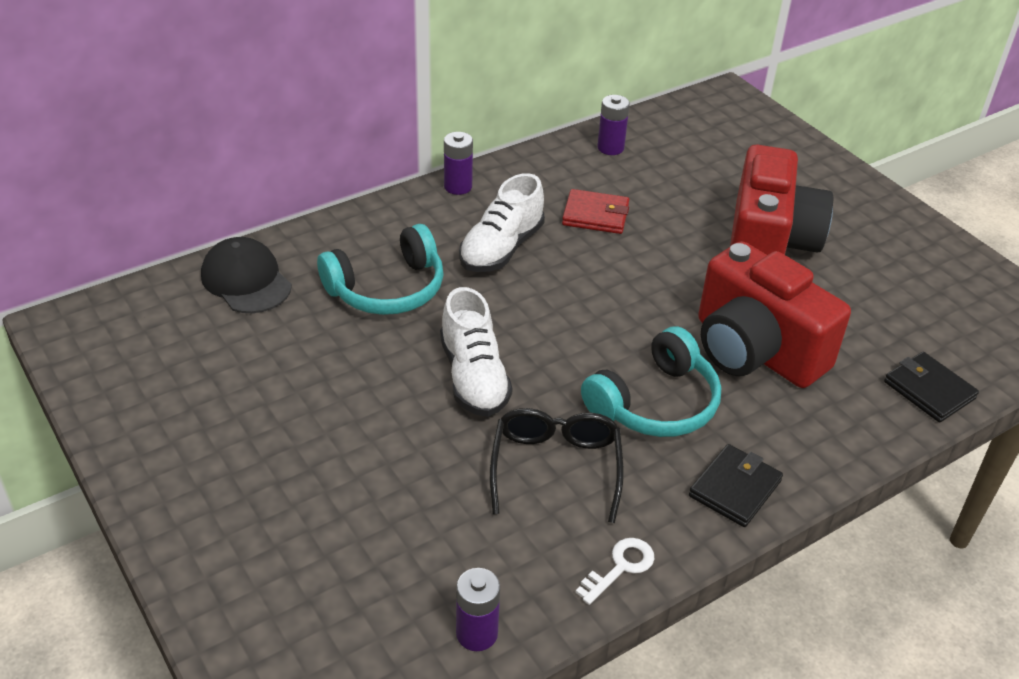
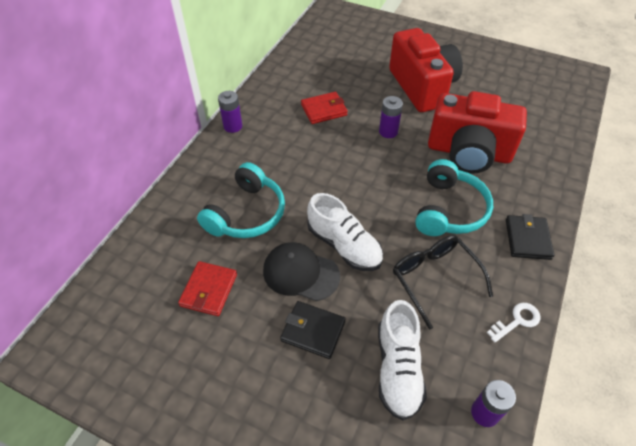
camera: 30 degrees left, 10 degrees up
black cap [201,237,292,313] -> black cap moved to [263,242,340,301]
white shoe [459,173,545,272] -> white shoe moved to [378,300,427,421]
white key [575,538,654,605] -> white key turned 45 degrees clockwise [487,303,540,342]
purple battery [597,95,630,155] -> purple battery moved to [379,96,403,138]
black wallet [884,352,979,423] -> black wallet moved to [280,301,346,359]
none -> red wallet [178,261,237,316]

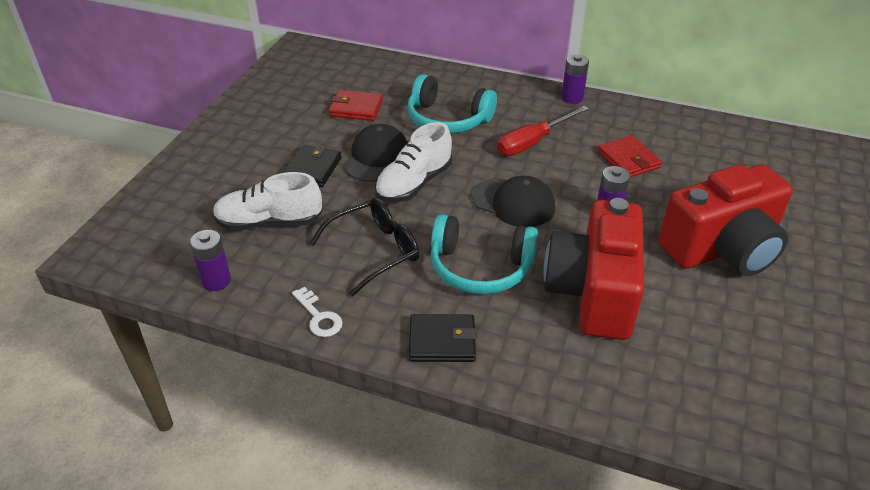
camera: 85 degrees right, 10 degrees down
none -> black cap [472,176,555,227]
none -> red screwdriver [497,106,589,156]

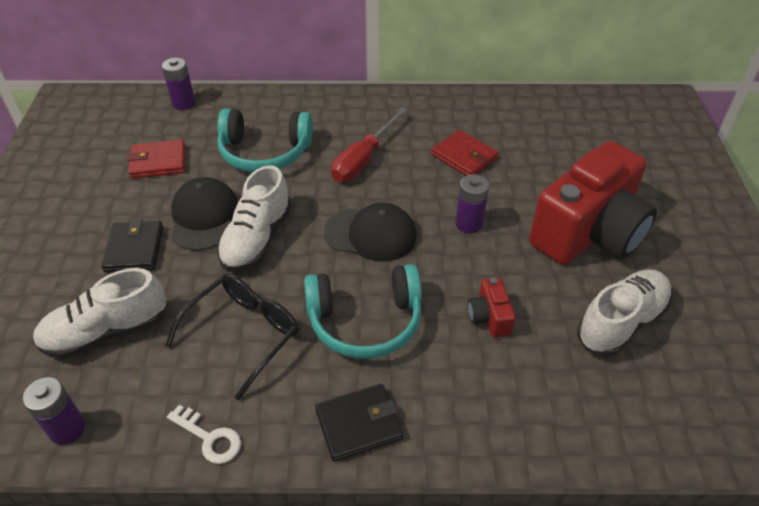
camera: 20 degrees left, 5 degrees up
red camera [544,198,644,340] -> red camera [468,277,516,338], size x0.40
purple battery [561,54,589,104] -> purple battery moved to [162,58,195,110]
none -> white shoe [577,269,672,356]

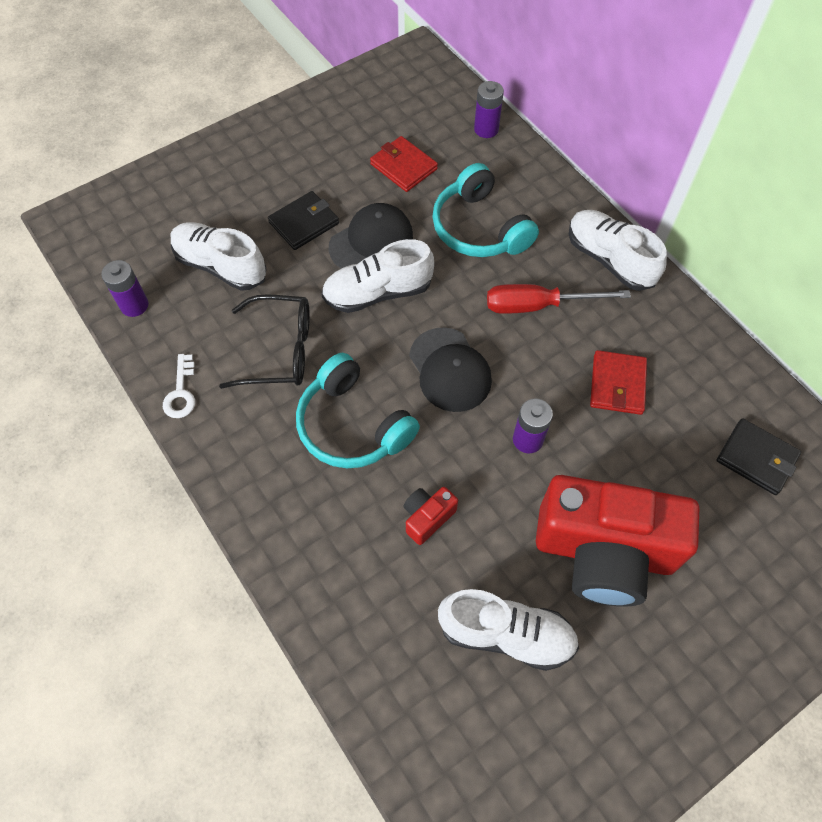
camera: 55 degrees right, 15 degrees up
black wallet [315,384,403,462] -> black wallet moved to [716,418,801,495]
none -> white shoe [569,210,667,291]

